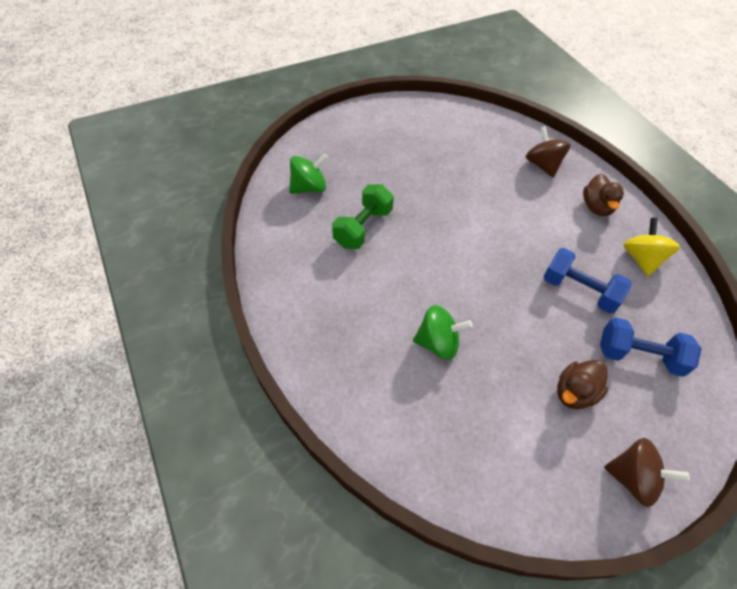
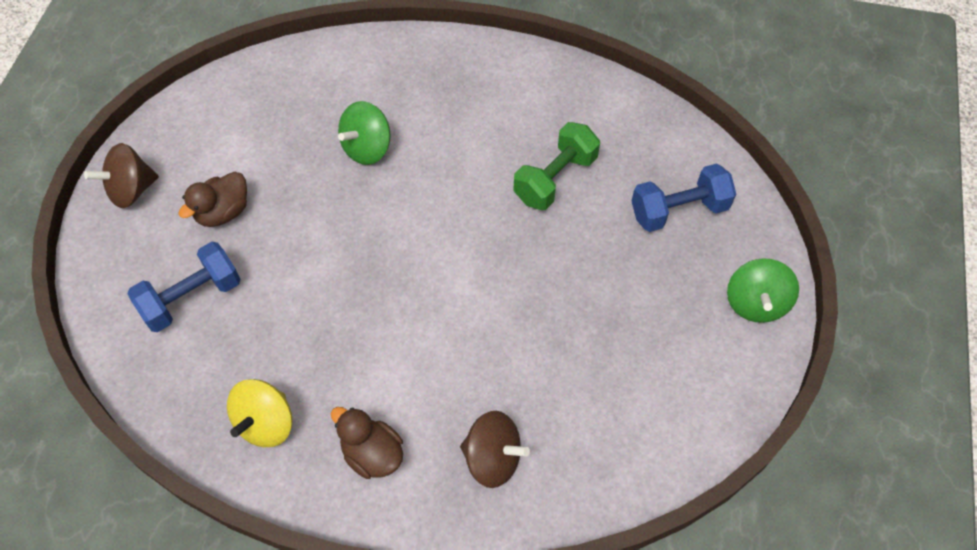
camera: 130 degrees right, 5 degrees up
green spinning top [289,154,328,194] -> green spinning top moved to [727,258,799,323]
green dumbbell [332,184,394,249] -> green dumbbell turned 60 degrees clockwise [513,122,600,210]
blue dumbbell [543,248,632,313] -> blue dumbbell moved to [631,163,736,232]
brown duck [557,360,608,409] -> brown duck turned 135 degrees counterclockwise [178,172,247,227]
yellow spinning top [623,218,680,276] -> yellow spinning top turned 75 degrees clockwise [227,379,293,447]

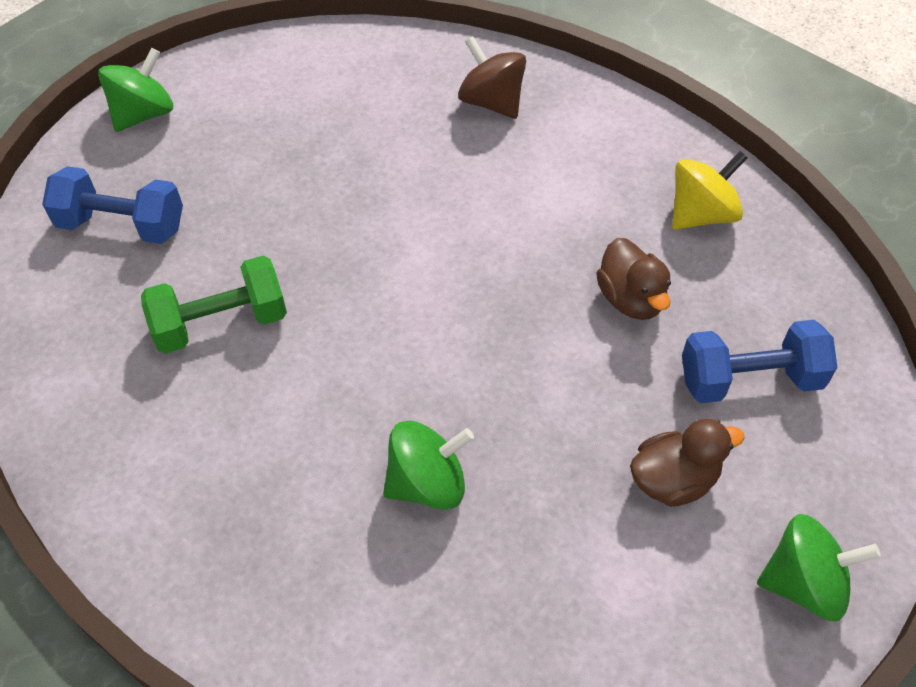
camera: 150 degrees left, 5 degrees down
brown spinning top [84,143,159,208] -> green spinning top [757,514,881,622]
brown duck [331,407,403,479] -> brown duck moved to [596,238,671,320]

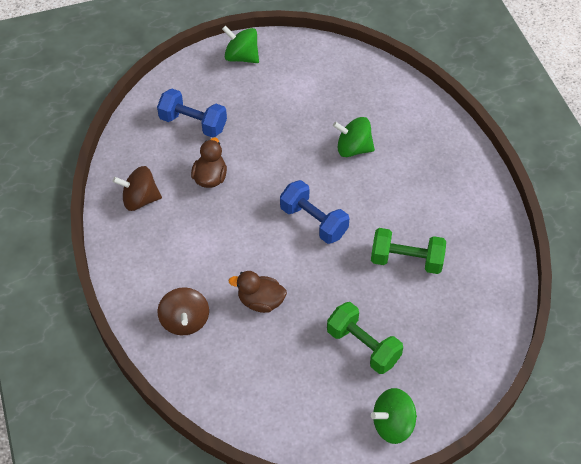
camera: 150 degrees left, 0 degrees up
blue dumbbell [42,166,183,244] -> blue dumbbell moved to [280,180,349,244]
brown duck [630,419,745,507] -> brown duck moved to [228,271,287,313]
yellow spinning top [672,151,748,230] -> brown spinning top [112,166,162,211]
none -> green dumbbell [327,302,403,374]

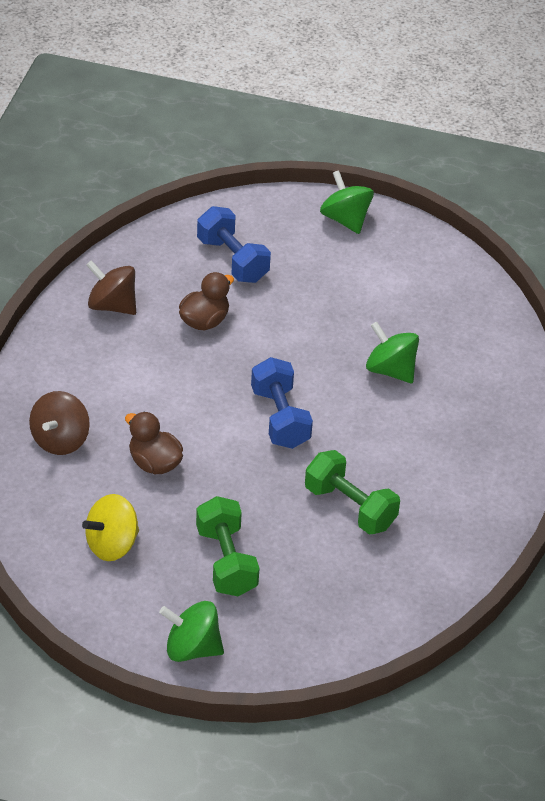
camera: 30 degrees right, 10 degrees down
none -> yellow spinning top [82,494,139,561]

